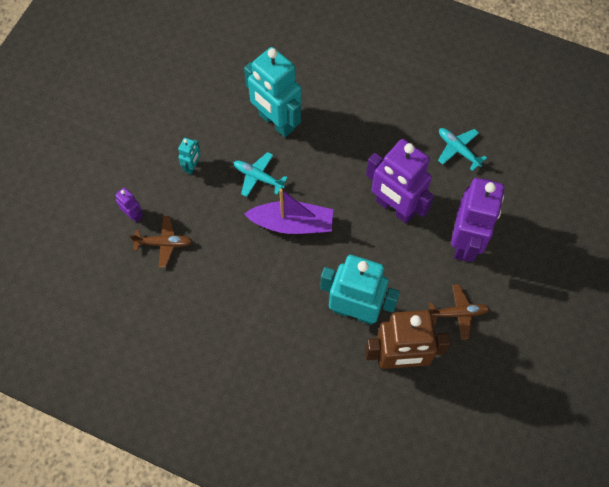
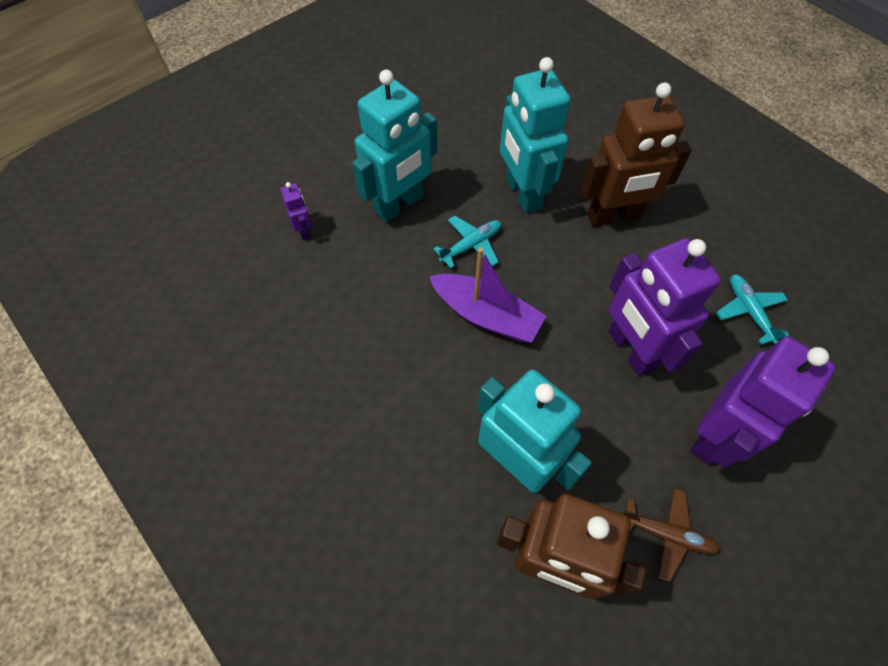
camera: 25 degrees right, 5 degrees down
brown plane [130,216,193,268] -> none
turquoise robot [178,138,200,175] -> turquoise robot [352,69,437,223], size x2.29
turquoise plane [234,152,288,197] -> turquoise plane turned 90 degrees clockwise [433,215,501,268]
none -> brown robot [581,82,692,227]

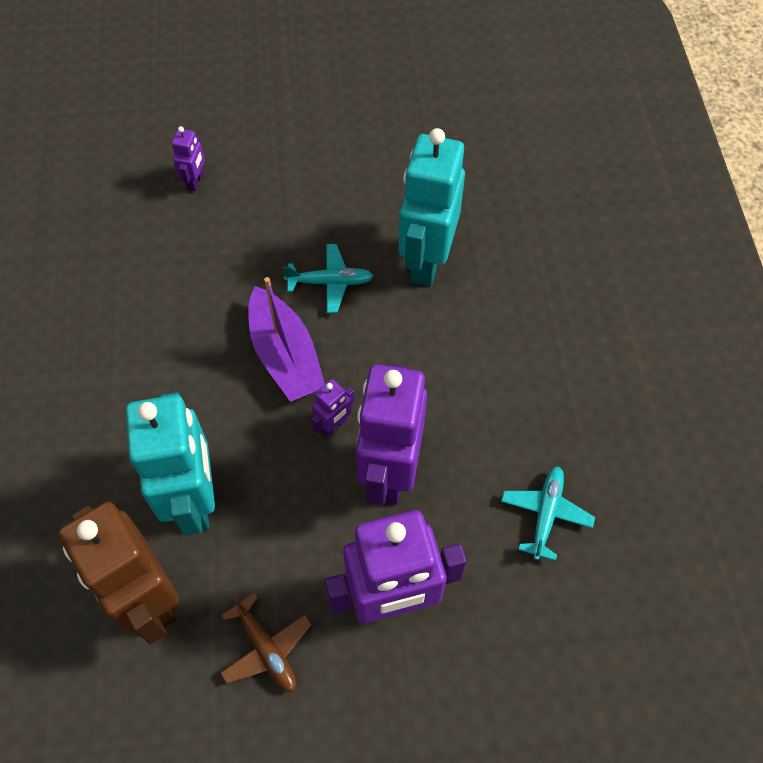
camera: 35 degrees right, 0 degrees up
turquoise robot [352,69,437,223] -> none
brown robot [581,82,692,227] -> none
none -> purple robot [311,379,355,437]

